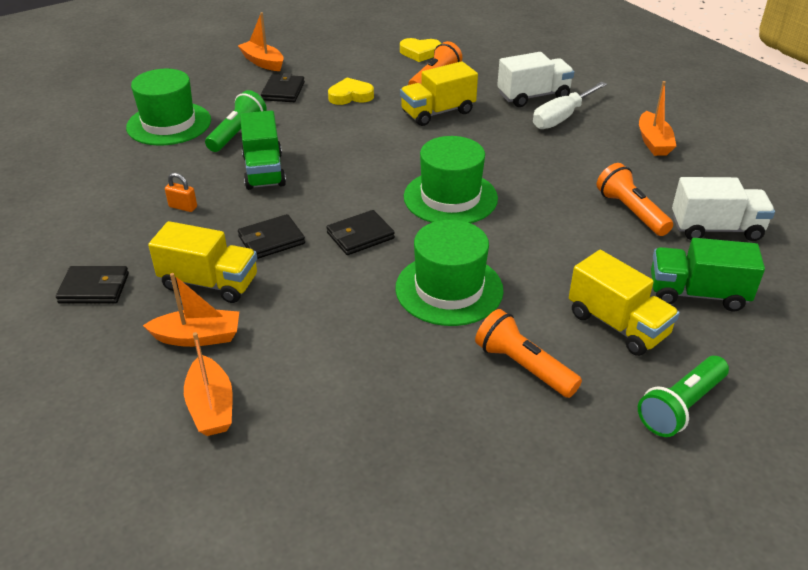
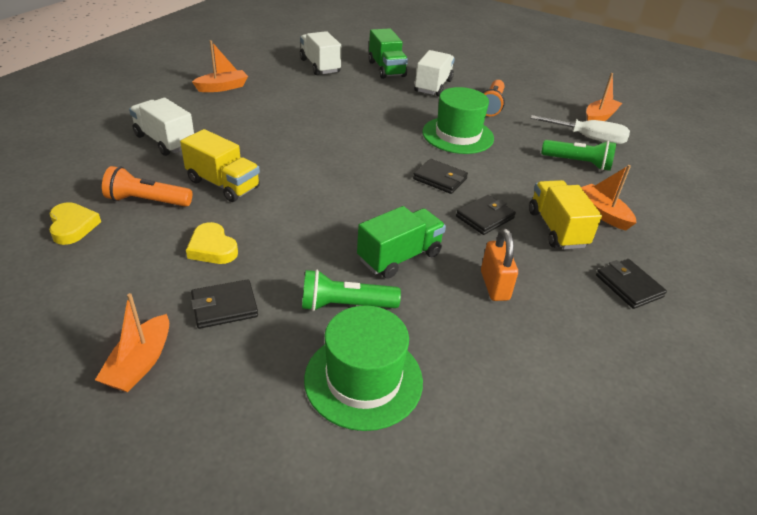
camera: 120 degrees left, 0 degrees up
orange padlock [165,173,197,212] -> orange padlock [481,228,518,301], size x1.63
orange boat [184,332,232,436] -> orange boat moved to [586,73,622,121]
black wallet [238,214,305,259] -> black wallet turned 75 degrees counterclockwise [456,195,516,235]
green hat [404,136,498,223] -> none
white screwdriver [533,82,607,129] -> white screwdriver moved to [531,115,630,144]
yellow truck [569,250,680,356] -> white truck [414,50,455,96]
orange flashlight [597,163,673,236] -> none
green flashlight [638,356,729,437] -> green flashlight moved to [541,140,616,171]

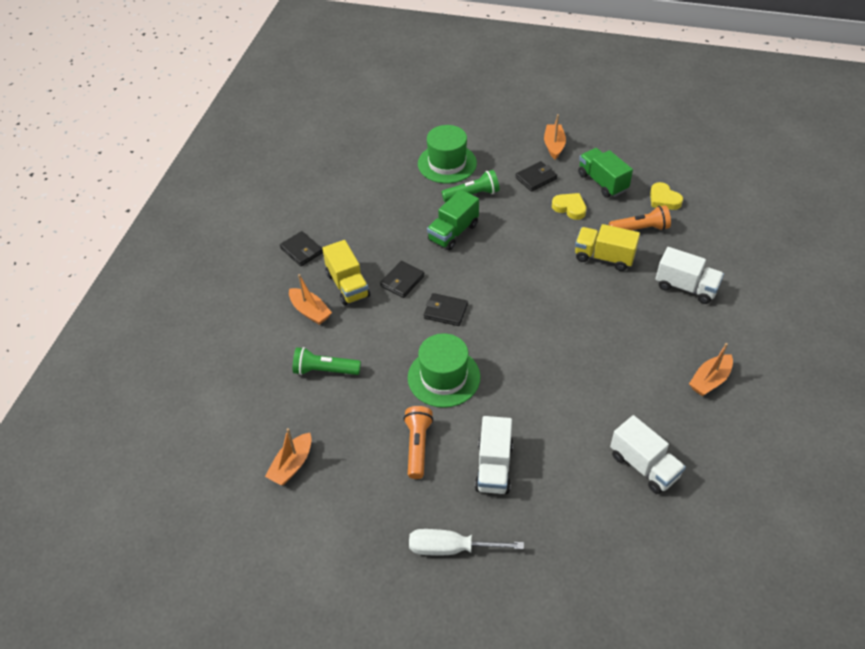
camera: 170 degrees right, 10 degrees up
green truck [368,28,408,79] -> green truck moved to [578,148,633,198]
orange padlock [481,228,518,301] -> none
white screwdriver [531,115,630,144] -> white screwdriver moved to [409,529,524,555]

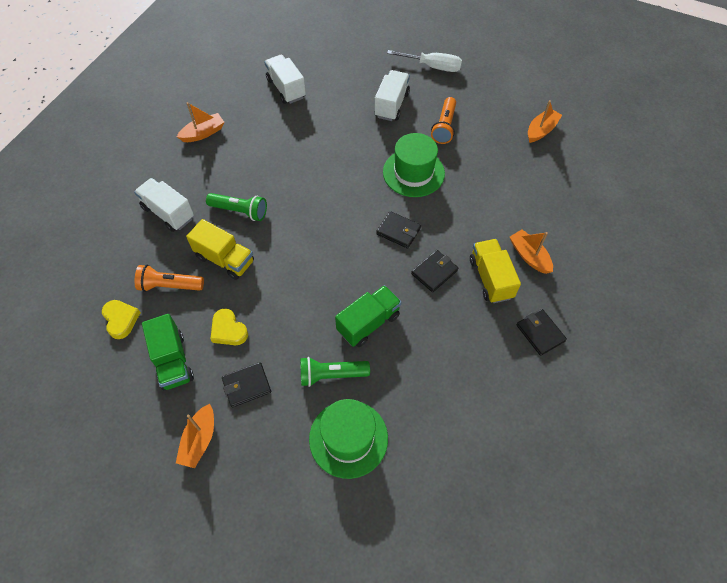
camera: 170 degrees left, 10 degrees up
green flashlight [293,347,361,375] -> green flashlight moved to [206,193,267,221]

